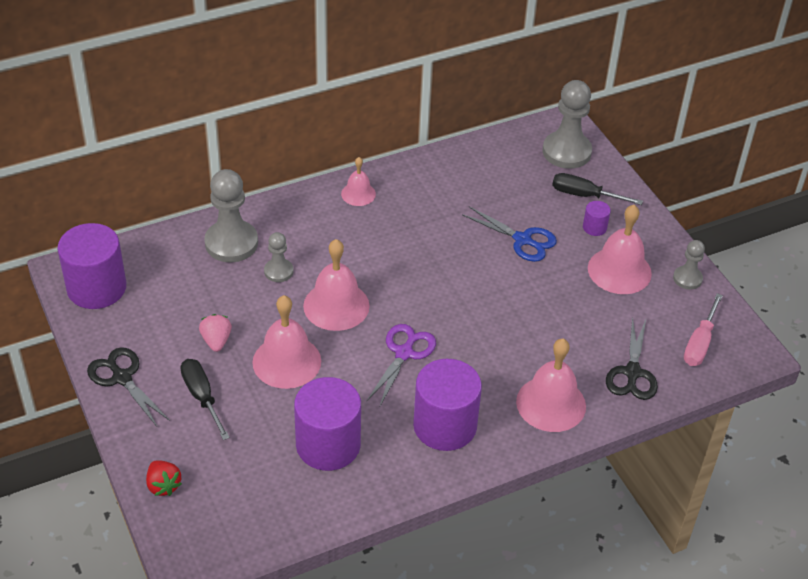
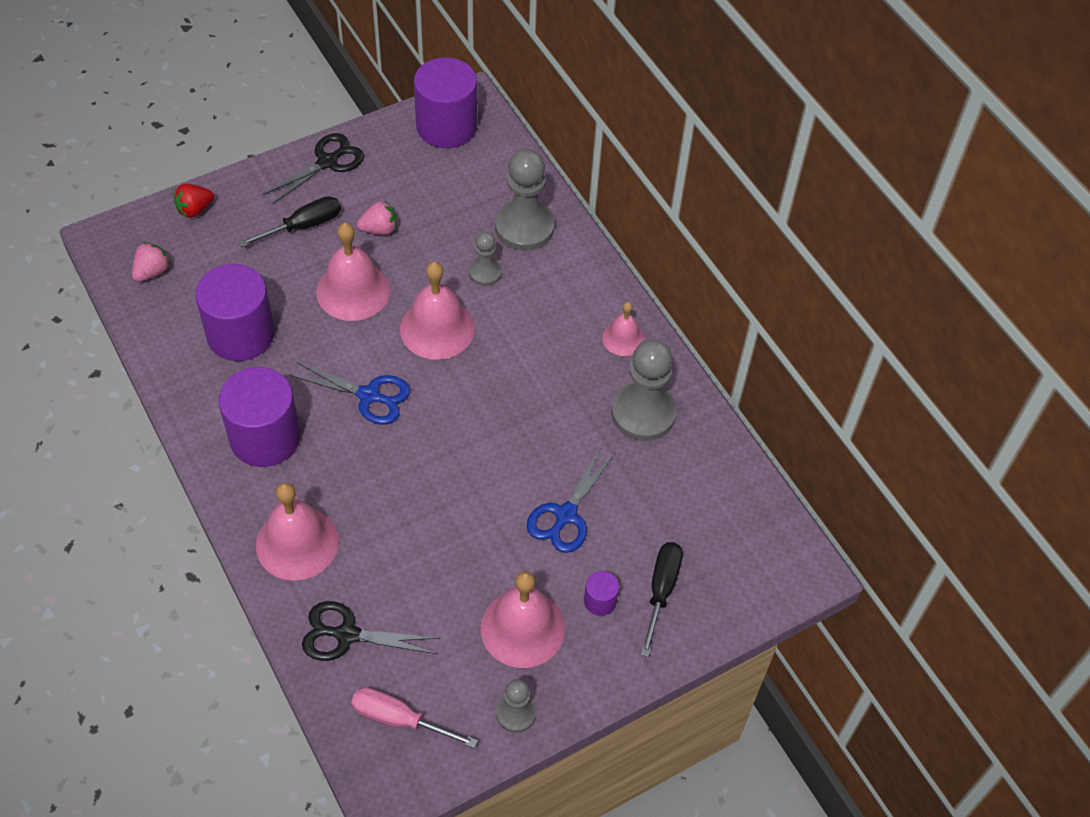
camera: 85 degrees right, 10 degrees up
purple scissors [366,324,436,408] -> blue scissors [289,362,410,425]
grey pawn [543,80,592,169] -> grey pawn moved to [612,339,677,441]
none -> pink strawberry [132,242,171,282]

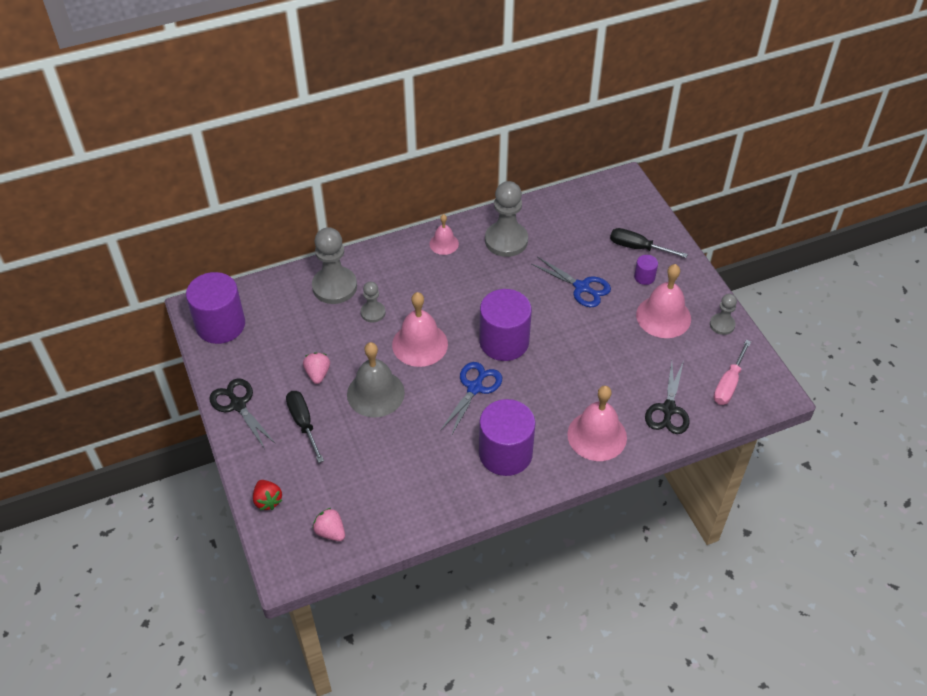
camera: 80 degrees left, 5 degrees down
purple cylinder [195,264,275,361] -> purple cylinder moved to [479,289,532,361]
pink bell [316,223,390,321] -> grey bell [347,342,405,418]

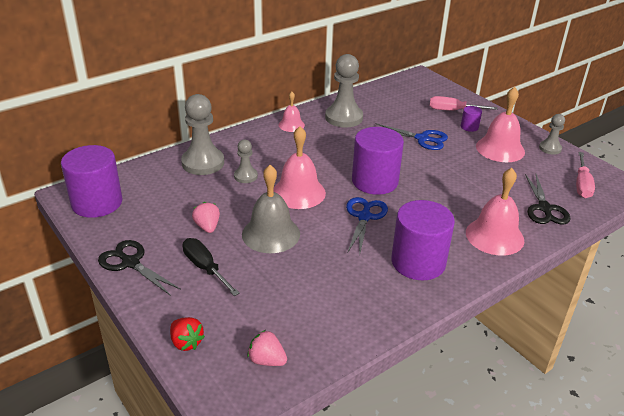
camera: 15 degrees left, 15 degrees down
black screwdriver [610,228,688,258] -> pink screwdriver [430,96,497,111]

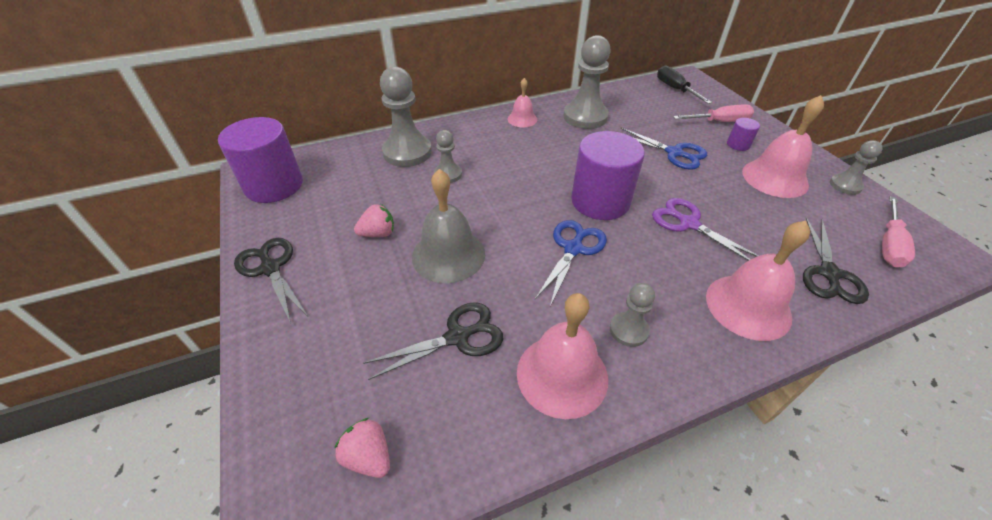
camera: 15 degrees right, 10 degrees up
red strawberry [170,317,205,351] -> none
black screwdriver [183,238,240,296] -> black screwdriver moved to [657,65,712,104]
pink strawberry [192,202,220,233] -> pink strawberry turned 75 degrees clockwise [354,204,394,237]
pink bell [274,126,326,209] -> pink bell moved to [517,293,608,419]
purple cylinder [391,200,455,280] -> grey pawn [610,283,655,347]
pink screwdriver [430,96,497,111] -> pink screwdriver turned 150 degrees clockwise [673,104,754,122]
none -> black scissors [363,303,503,380]
none -> purple scissors [652,198,759,261]

